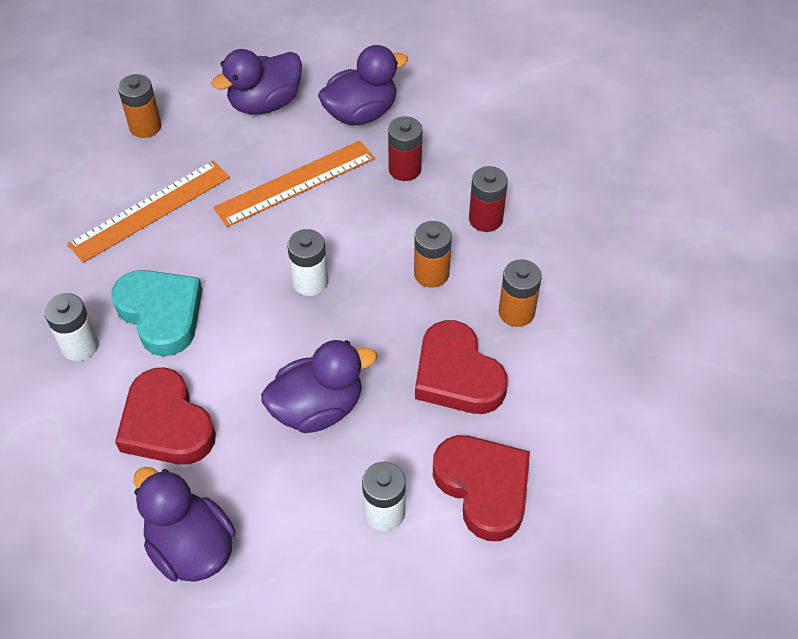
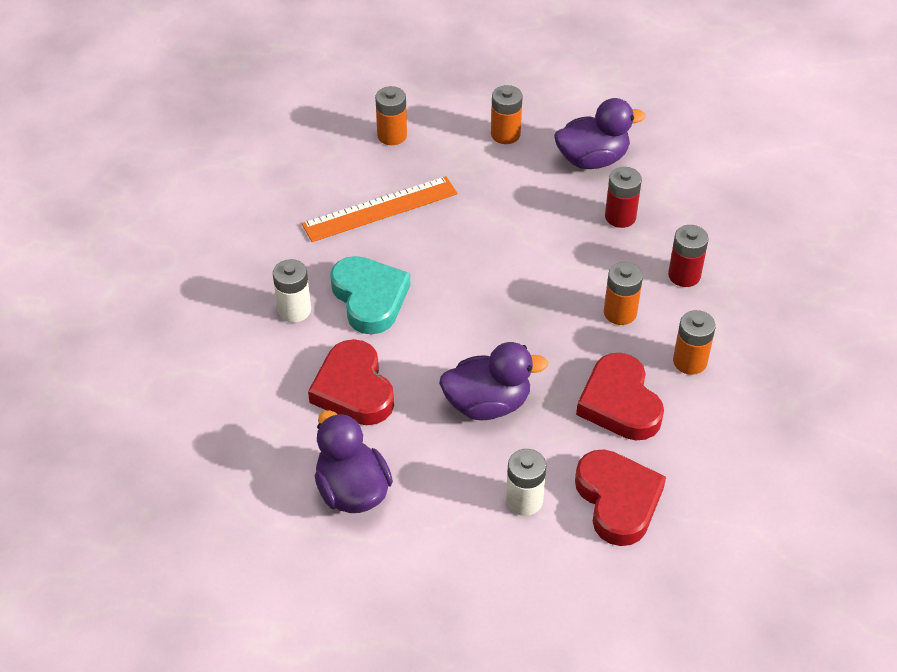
camera: 15 degrees right, 5 degrees down
purple duck [211,49,302,115] -> orange battery [491,85,523,144]
orange ruler [213,141,375,227] -> none
white battery [287,229,328,296] -> none

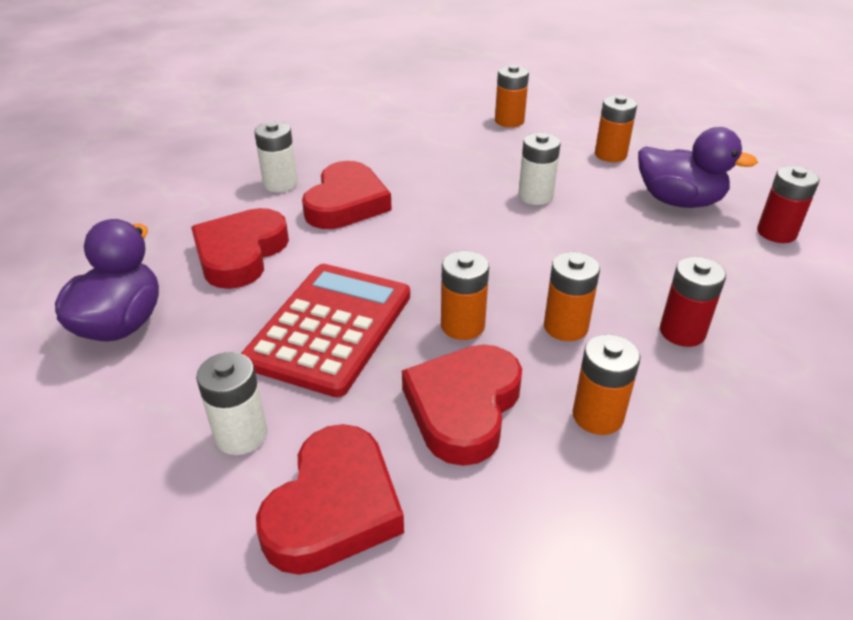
camera: 40 degrees right, 10 degrees down
orange ruler [302,176,458,242] -> none
turquoise heart [330,256,410,334] -> red heart [302,161,392,229]
purple duck [439,342,548,420] -> red calculator [241,264,410,397]
red battery [605,167,642,228] -> red battery moved to [757,166,819,243]
none -> orange battery [441,251,489,340]
none -> white battery [518,133,561,205]

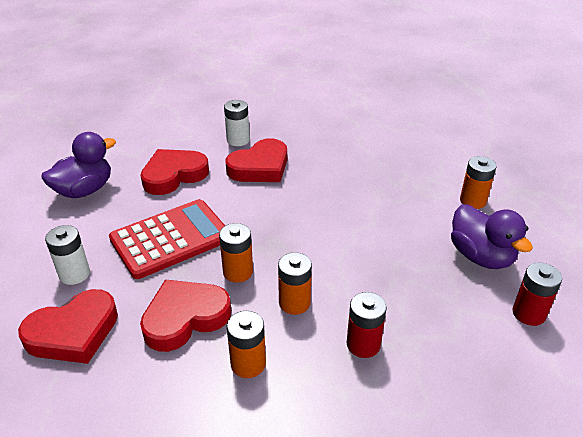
camera: 35 degrees right, 0 degrees up
orange battery [495,65,529,127] -> none
white battery [518,133,561,205] -> none

